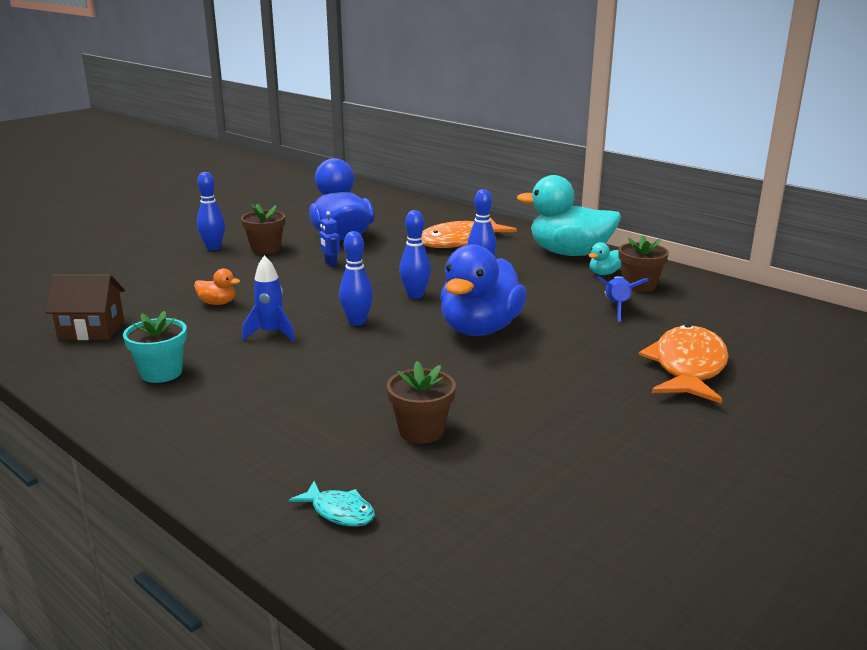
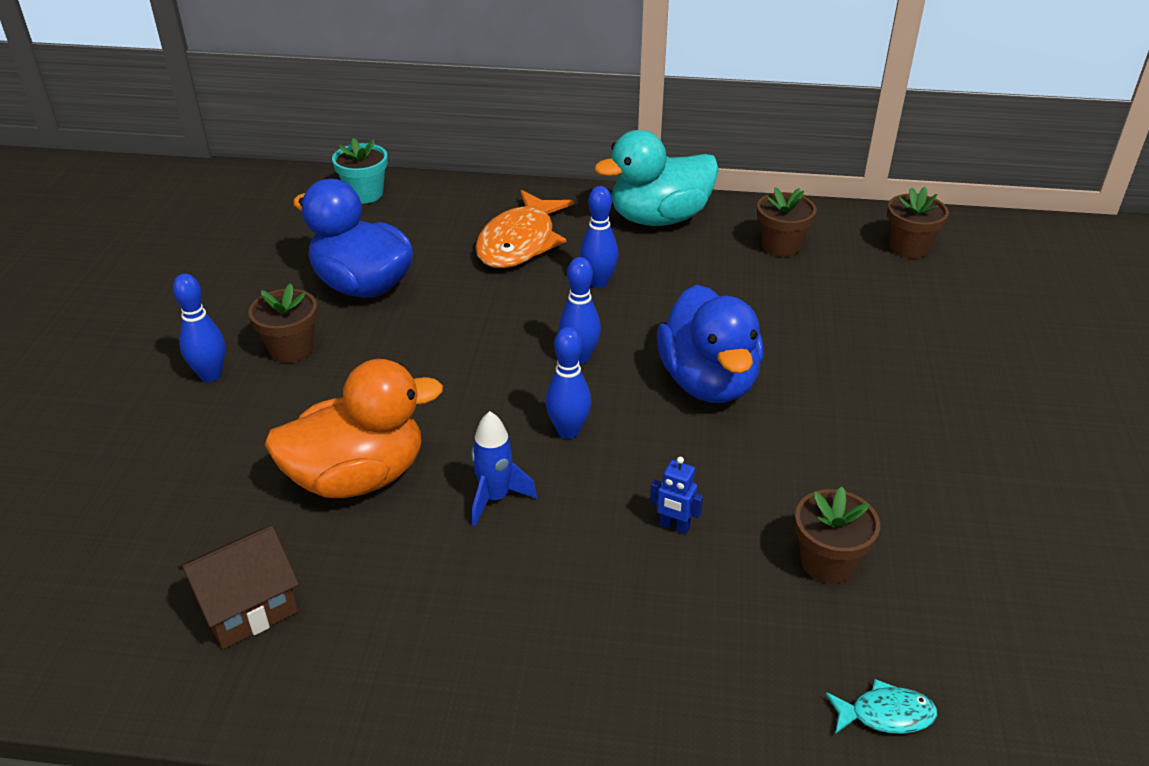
camera: 35 degrees left, 15 degrees up
turquoise flower pot [123,311,187,383] -> turquoise flower pot moved to [332,138,388,204]
orange duck [194,269,240,305] -> orange duck [265,359,443,498], size x2.39
blue robot [320,211,340,268] -> blue robot moved to [650,457,703,534]
turquoise duck [588,242,621,275] -> none
blue rocket [596,275,649,321] -> none
orange fish [638,324,729,404] -> none
none -> brown flower pot [887,187,949,259]

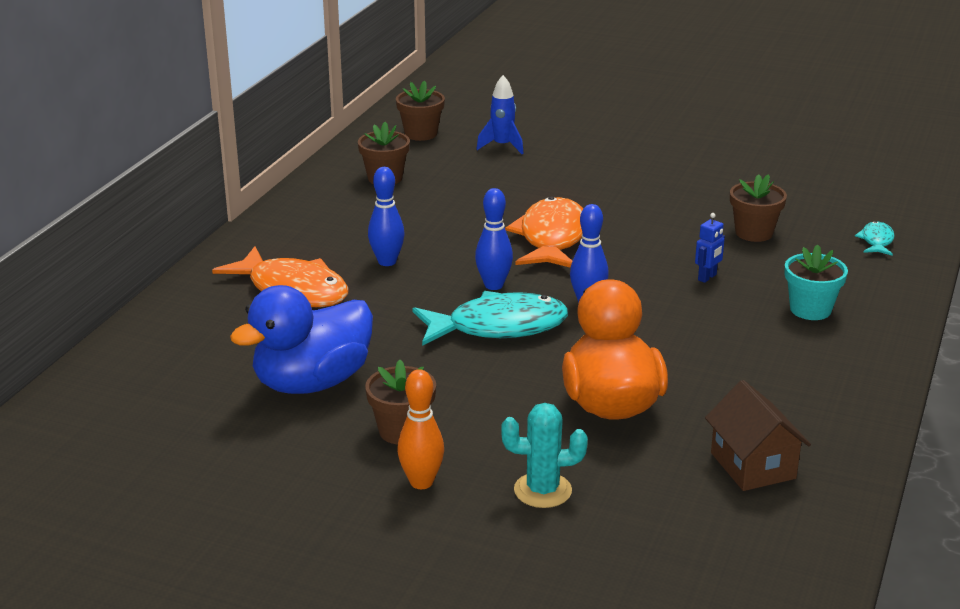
camera: 75 degrees left, 10 degrees down
blue bowling pin [173,274,226,382] -> orange bowling pin [397,369,444,489]
turquoise flower pot [332,138,388,204] -> turquoise flower pot moved to [784,244,848,320]
blue rocket [471,411,537,526] -> blue rocket moved to [476,75,524,154]
turquoise duck [594,130,719,226] -> none
blue duck [657,285,764,403] -> orange fish [505,196,583,268]
none -> turquoise fish [412,291,568,346]
none -> turquoise cactus [501,403,588,508]

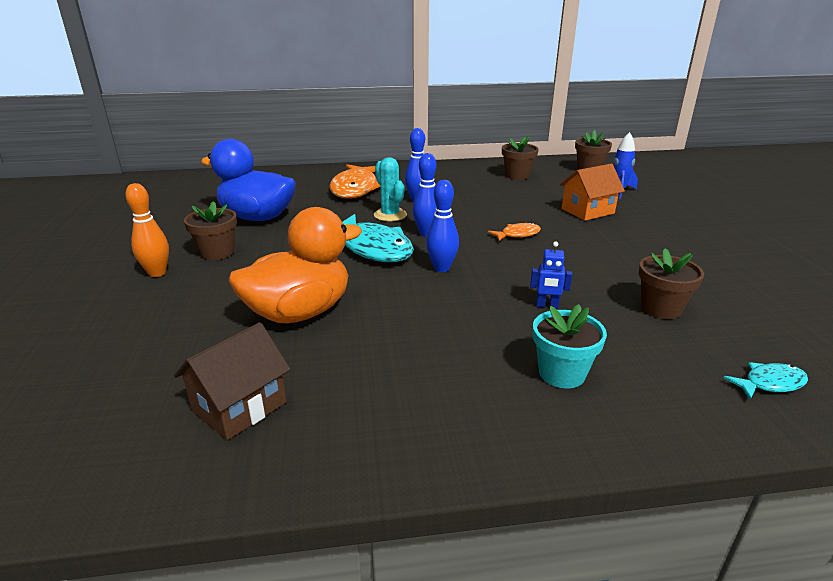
camera: 60 degrees right, 0 degrees up
turquoise cactus [501,403,588,508] -> turquoise cactus moved to [374,157,407,221]
orange fish [505,196,583,268] -> orange fish [488,223,541,241], size x0.47
none -> orange house [560,164,625,221]

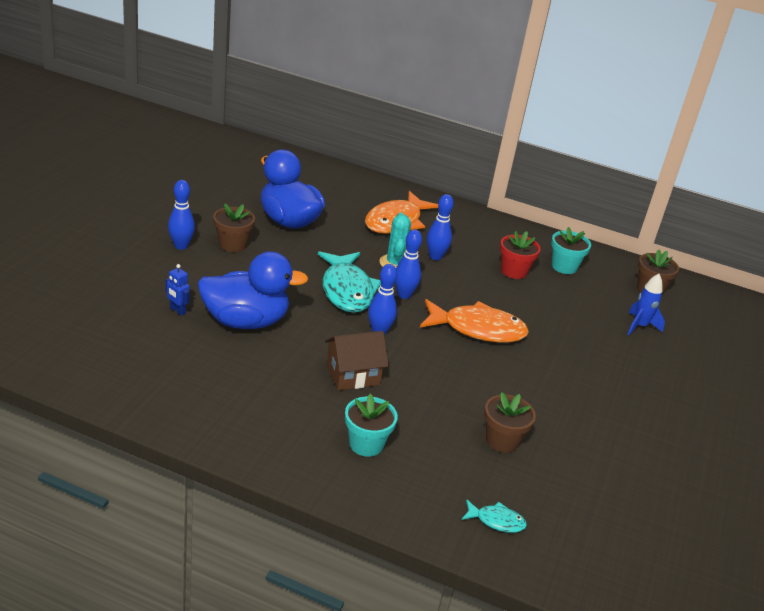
camera: 25 degrees right, 5 degrees up
orange bowling pin [125,183,169,277] -> blue bowling pin [168,180,195,250]
brown house [174,322,291,440] -> brown house moved to [325,331,389,390]
orange duck [229,207,362,323] -> blue duck [197,251,309,329]
orange fish [488,223,541,241] -> orange fish [420,299,529,343], size x2.12
brown flower pot [502,136,539,180] -> turquoise flower pot [551,227,591,274]
blue robot [530,242,572,308] -> blue robot moved to [166,264,190,315]
orange house [560,164,625,221] -> none
none -> red flower pot [500,230,541,279]

